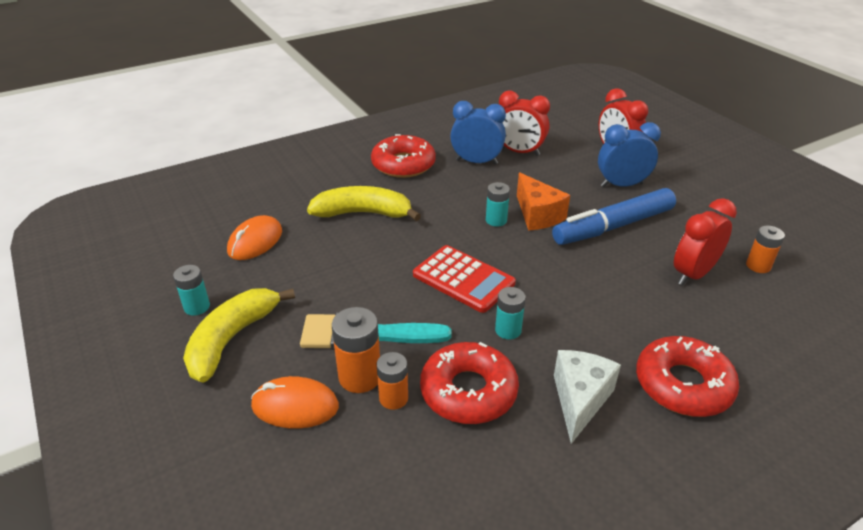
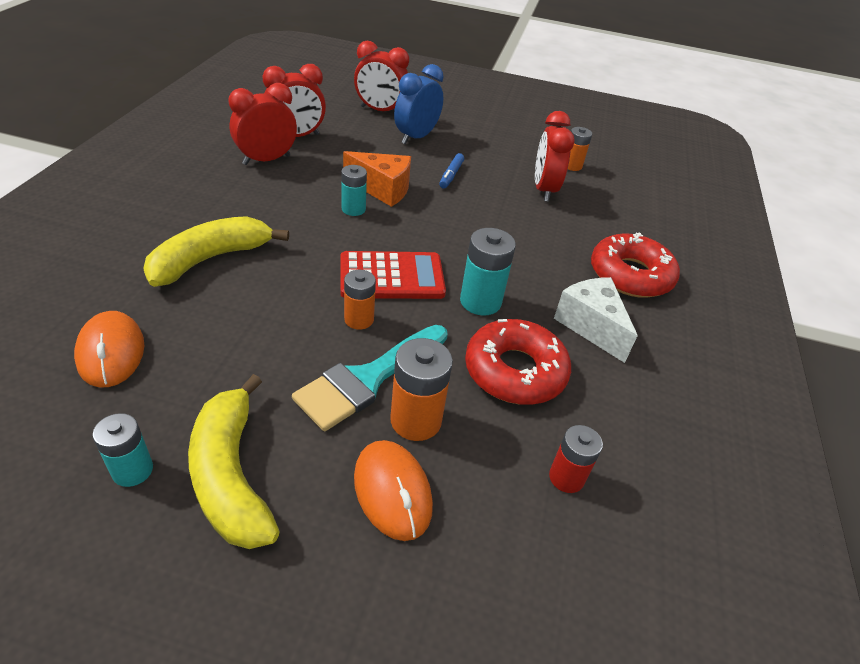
camera: 50 degrees left, 5 degrees up
orange mouse [251,376,339,429] -> orange mouse turned 75 degrees counterclockwise [354,440,433,541]
red donut [371,134,436,178] -> none
orange battery [377,352,408,410] -> orange battery moved to [344,270,376,330]
blue clock [450,101,506,165] -> red clock [228,83,297,165]
turquoise battery [495,287,525,340] -> turquoise battery [460,228,516,315], size x1.51
blue marker [552,188,676,245] -> blue marker [439,153,464,188], size x0.43
none -> red battery [549,425,603,493]

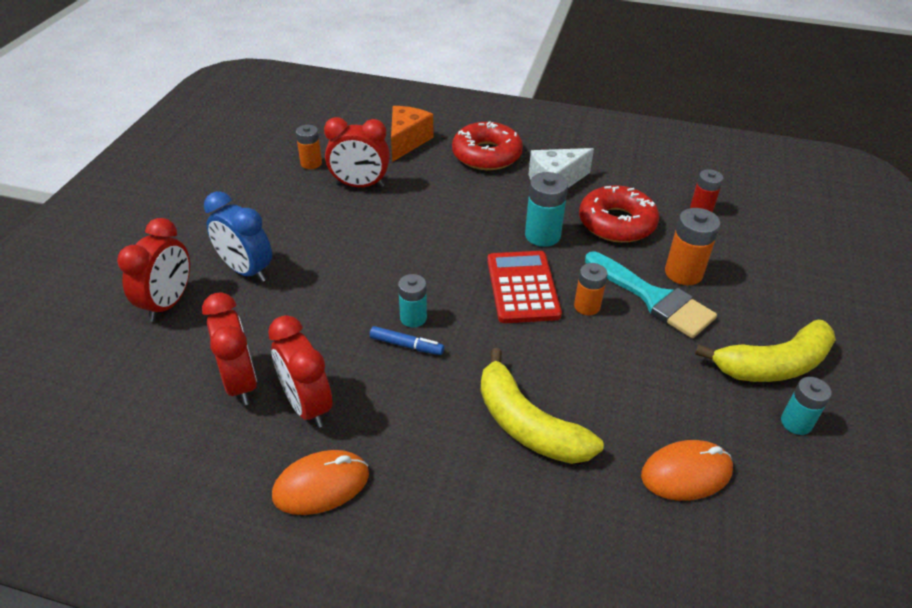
camera: 85 degrees left, 0 degrees up
orange cheese [343,151,411,207] -> orange cheese moved to [391,106,433,162]
orange mouse [354,440,433,541] -> orange mouse moved to [272,450,369,515]
blue marker [439,153,464,188] -> blue marker moved to [370,326,444,355]

